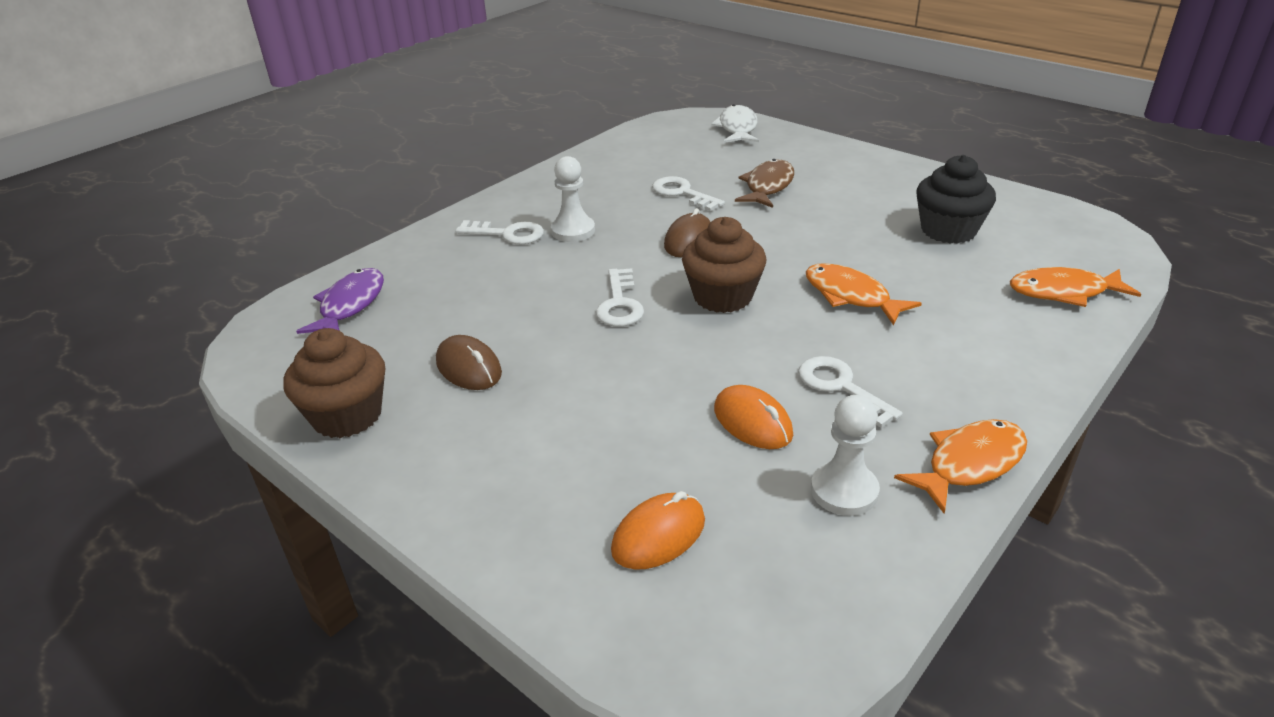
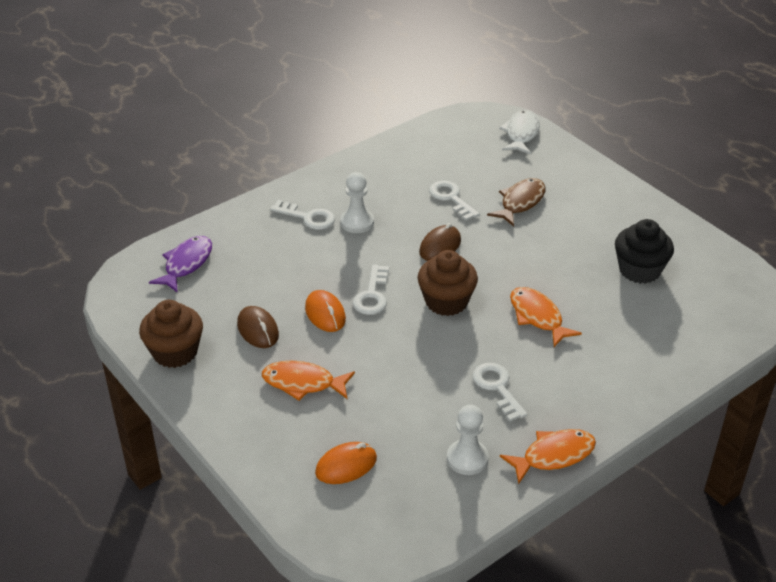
camera: 10 degrees right, 5 degrees up
orange mouse [714,385,793,449] -> orange mouse moved to [305,290,346,332]
orange fish [1010,267,1141,307] -> orange fish moved to [262,361,355,401]

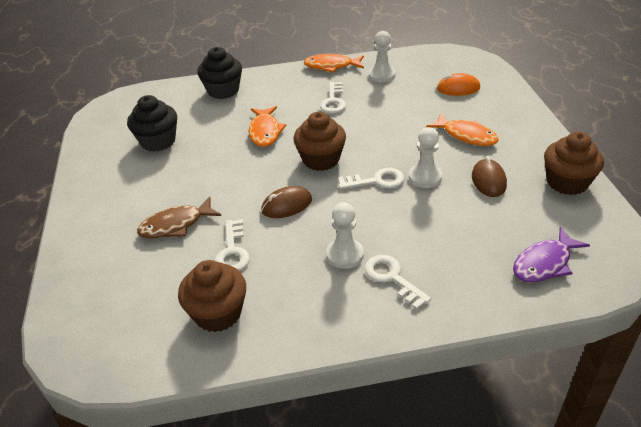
camera: 150 degrees left, 0 degrees up
orange mouse [305,290,346,332] -> white pawn [409,127,442,188]
white key [352,265,389,315] -> white key turned 45 degrees clockwise [338,168,405,189]
white fish [499,110,540,155] -> none
none -> brown cupcake [178,260,246,332]
none -> black cupcake [197,47,242,99]

